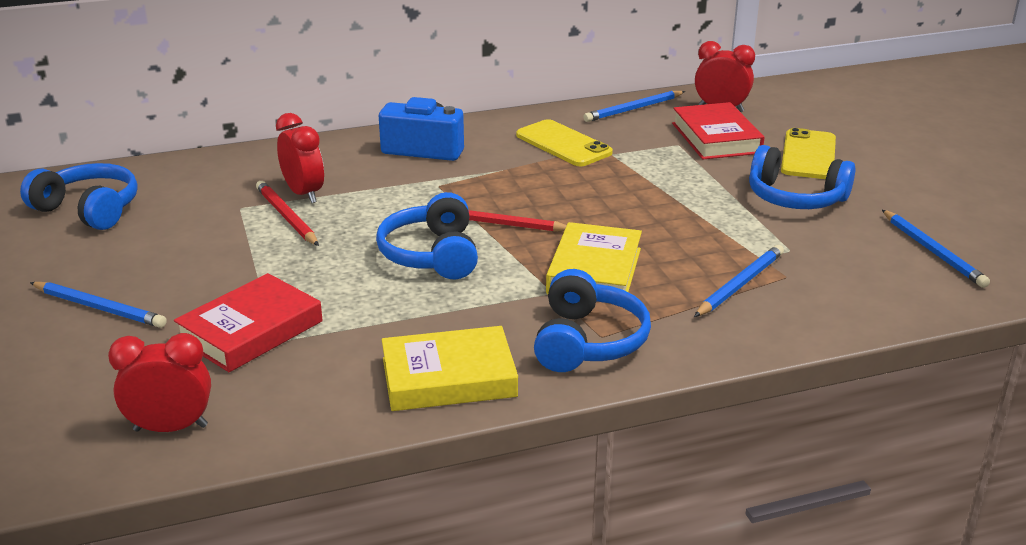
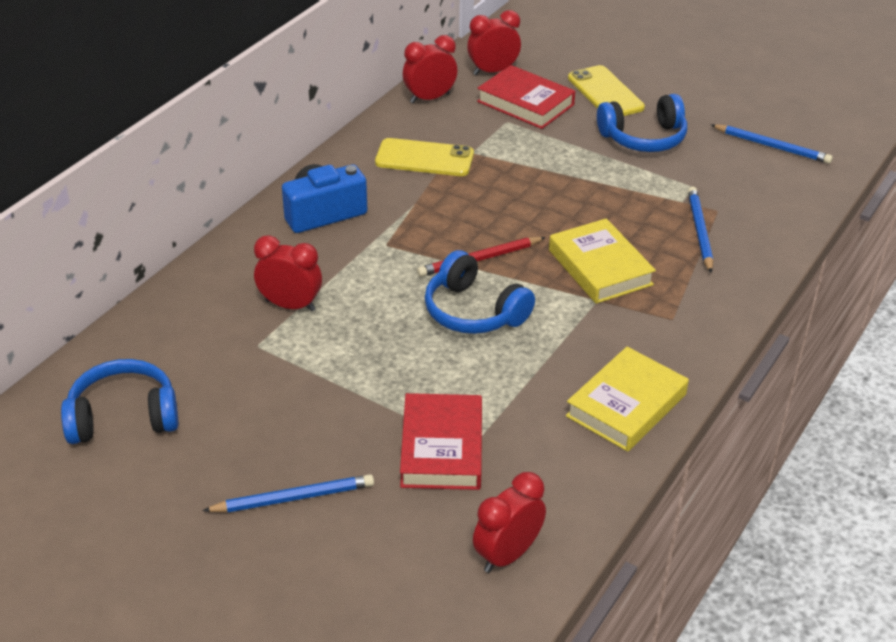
camera: 40 degrees left, 10 degrees up
red pencil [256,181,319,246] -> none
blue headphones [534,269,651,372] -> none
blue pencil [583,91,685,122] -> red clock [403,35,457,104]

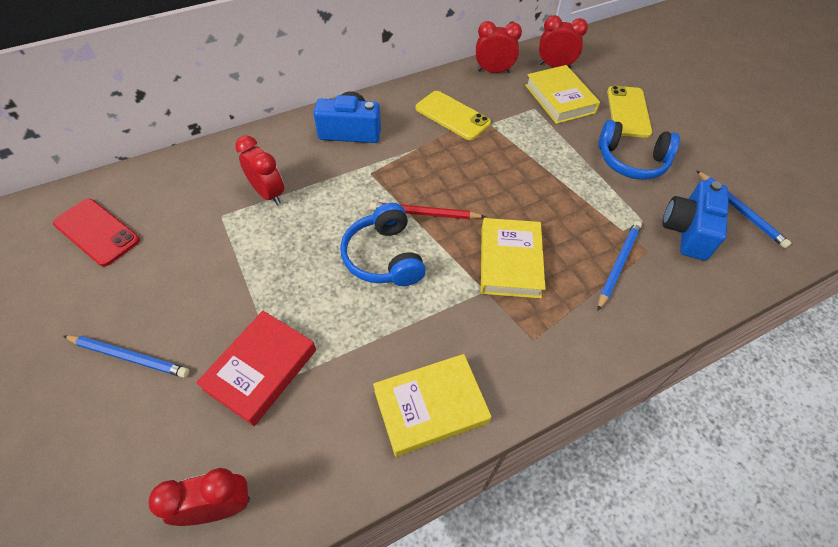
camera: 30 degrees right, 15 degrees up
blue headphones [61,359,178,444] -> red phone [53,199,140,266]
red book [477,65,575,129] -> yellow book [525,65,600,124]
none -> blue camera [662,180,729,260]

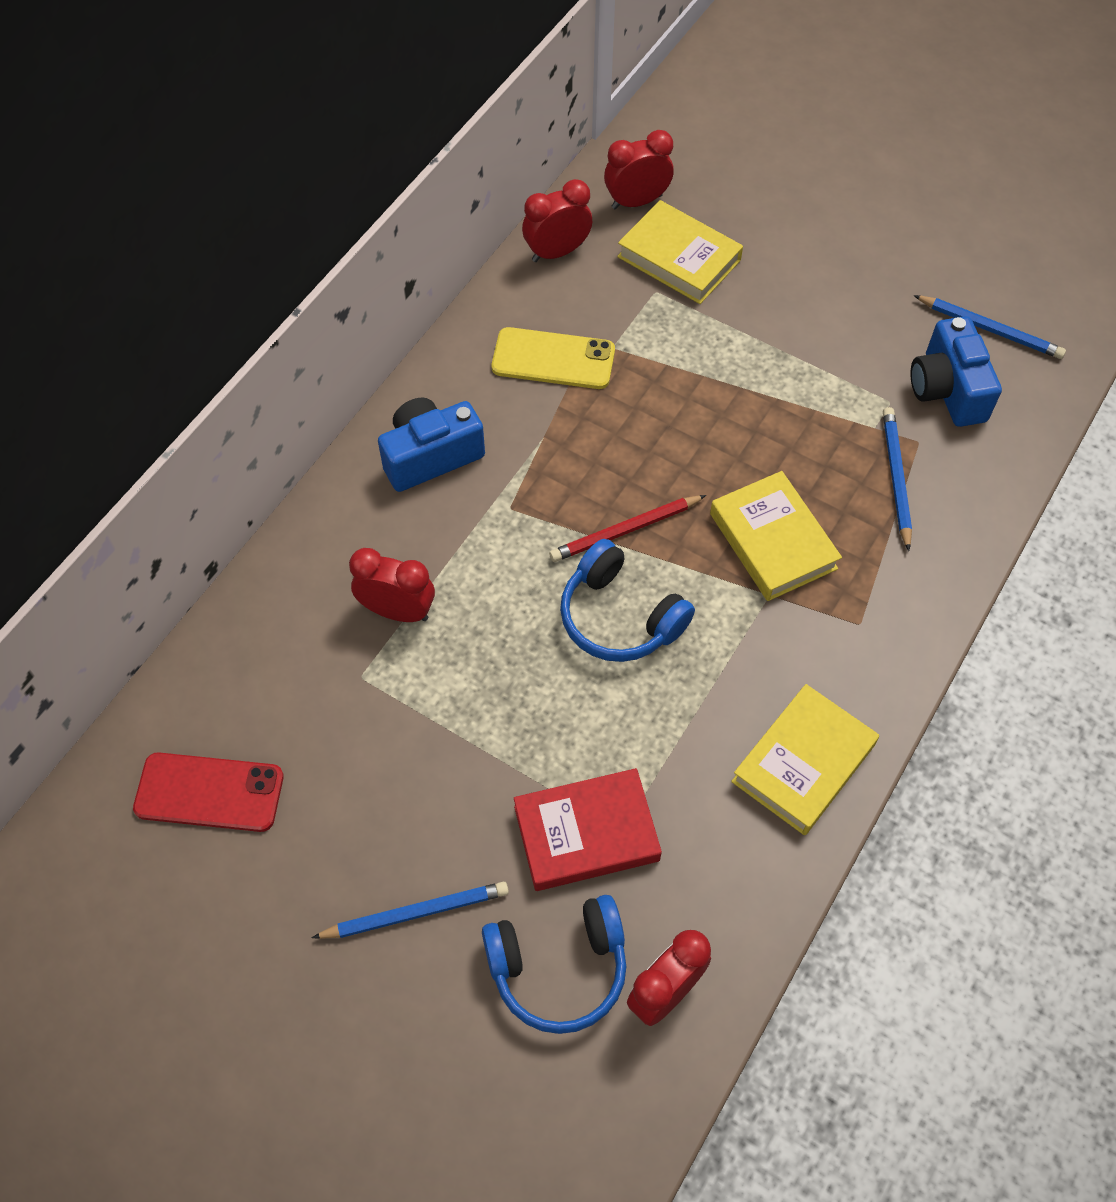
camera: 30 degrees left, 5 degrees up
red book [196,311,316,426] -> red book turned 75 degrees clockwise [514,768,662,891]
blue headphones [598,120,680,180] -> blue headphones moved to [482,895,626,1034]
yellow phone [607,86,652,138] -> none

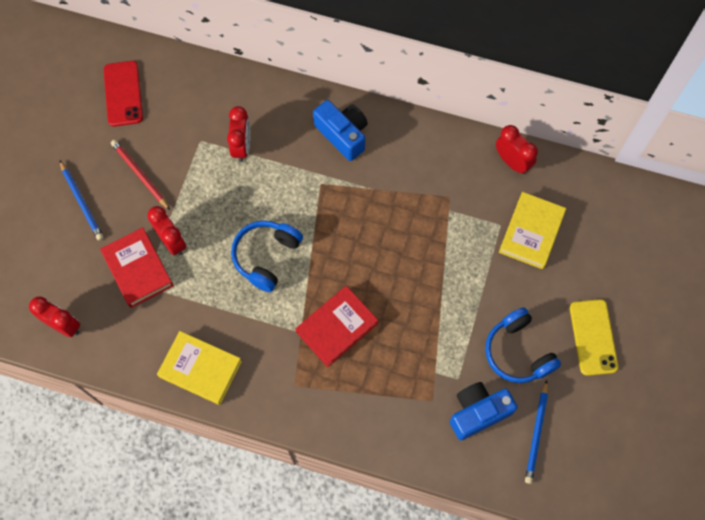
camera: 75 degrees right, 10 degrees up
blue headphones [482,895,626,1034] -> blue headphones moved to [485,307,561,383]
yellow phone [492,327,615,389] -> yellow phone moved to [570,299,618,376]
red pencil [549,495,706,562] -> red pencil moved to [111,140,170,210]
red clock [604,130,674,209] -> red clock moved to [147,206,186,256]
yellow book [710,471,842,601] -> red book [296,286,378,367]
blue pencil [883,407,912,551] -> none

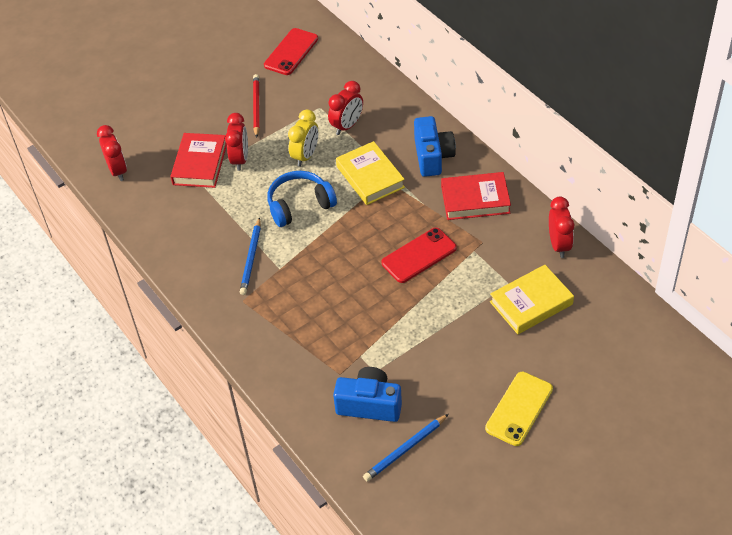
camera: 40 degrees right, 20 degrees down
blue pencil [60,161,104,241] -> blue pencil moved to [240,217,261,295]
yellow book [157,331,242,405] -> yellow book moved to [336,141,405,205]
red book [296,286,378,367] -> red book moved to [441,172,511,220]
blue headphones [485,307,561,383] -> none
none -> yellow clock [288,109,318,167]
none -> red phone [381,228,457,283]

